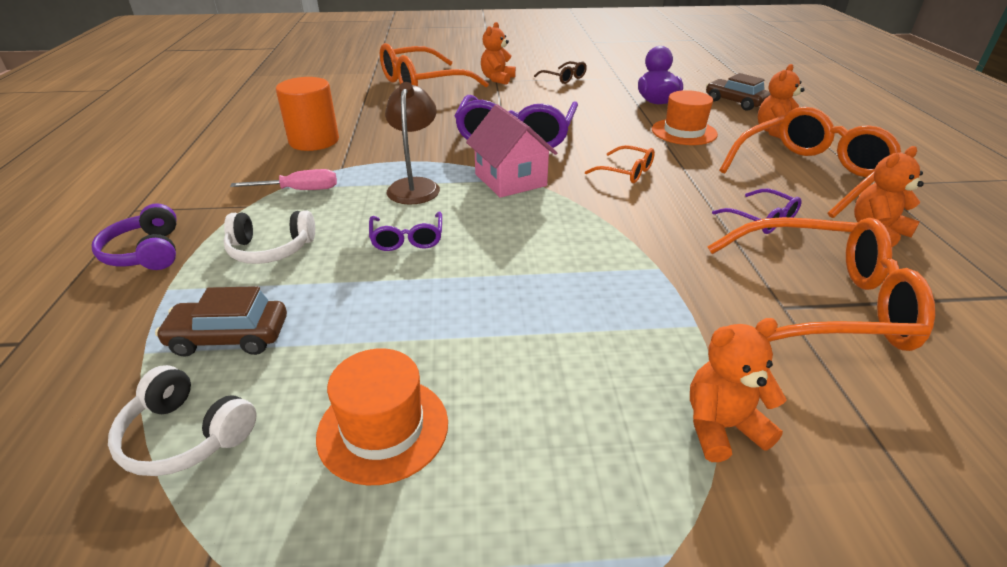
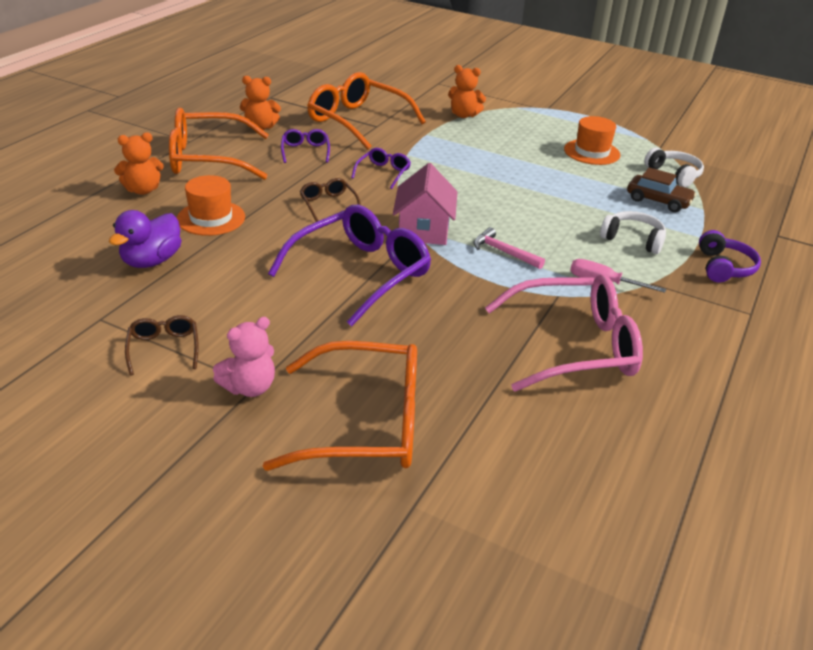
camera: 150 degrees left, 0 degrees up
orange cylinder [276,77,339,151] -> pink glasses [485,274,643,392]
purple glasses [369,212,442,251] -> purple glasses moved to [351,148,411,189]
brown lamp [385,82,440,205] -> pink hammer [474,227,545,269]
orange teddy bear [481,22,516,85] -> pink teddy bear [213,317,275,397]
orange glasses [585,145,655,183] -> brown glasses [300,178,361,222]
brown car [706,73,771,111] -> none

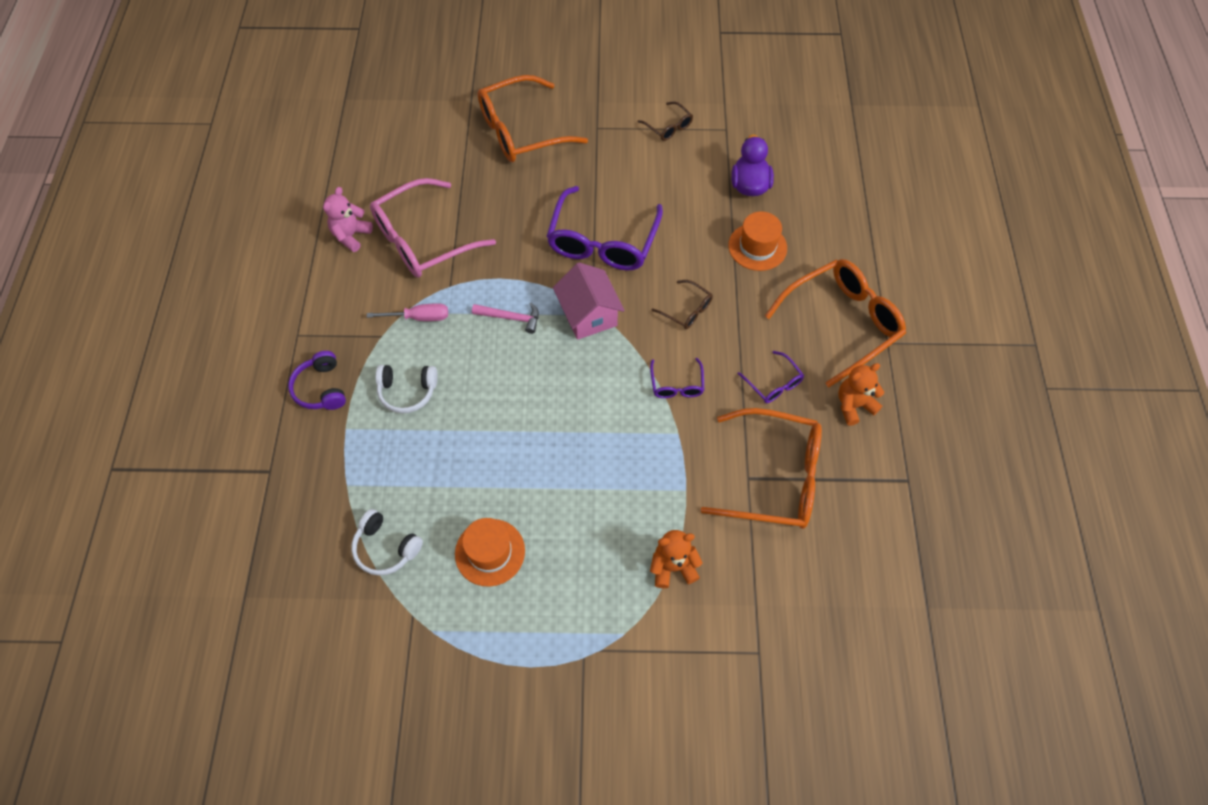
camera: 155 degrees right, 25 degrees up
orange teddy bear [114,132,164,195] -> none
pink teddy bear [213,317,275,397] -> pink teddy bear moved to [323,187,373,252]
brown car [627,167,696,212] -> none

